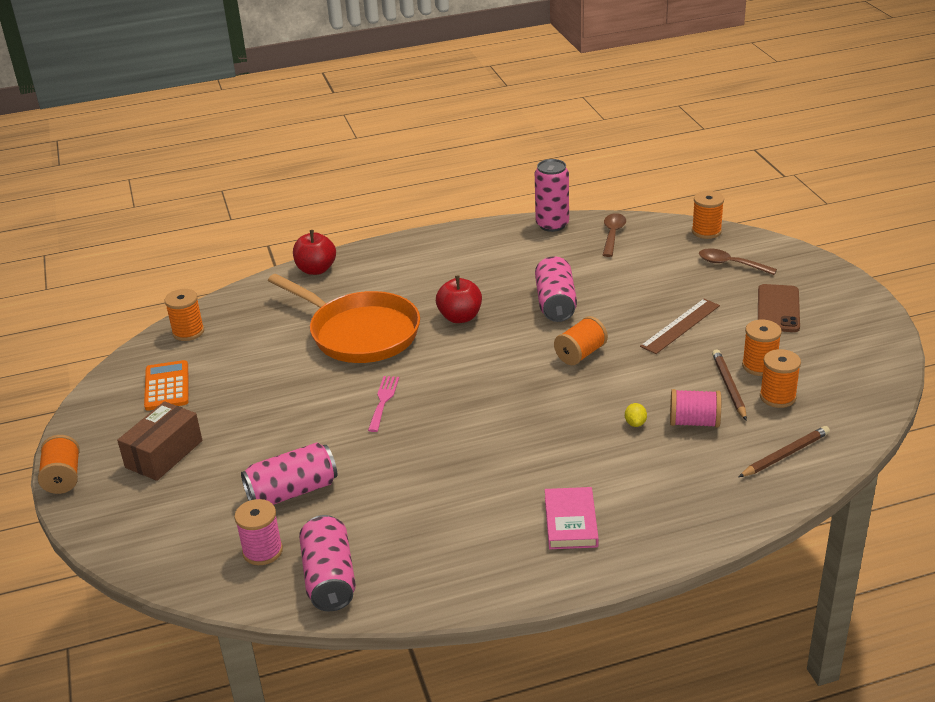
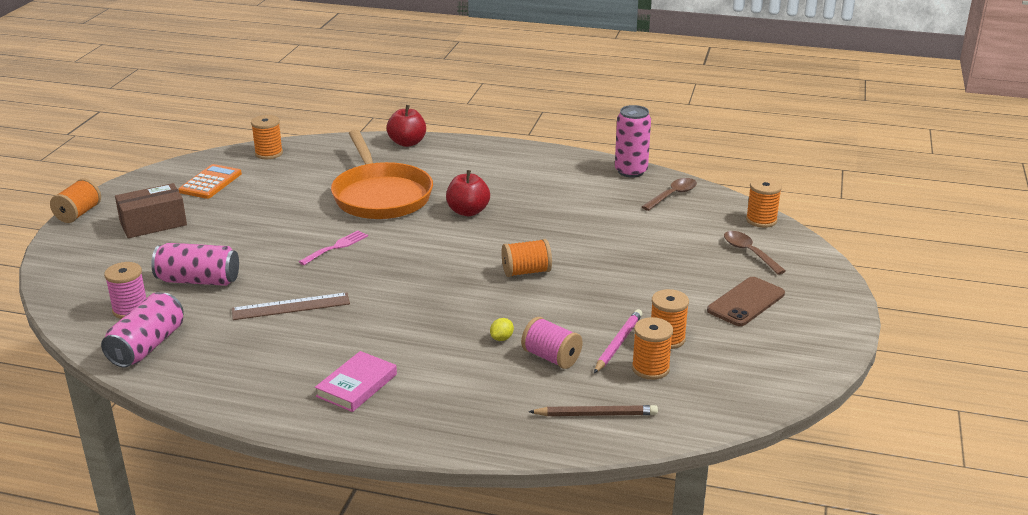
camera: 30 degrees right, 5 degrees down
pink can [535,256,577,322] -> none
brown ruler [640,299,720,354] -> brown ruler moved to [232,292,350,320]
brown pencil [712,349,747,420] -> pink pencil [594,309,642,373]

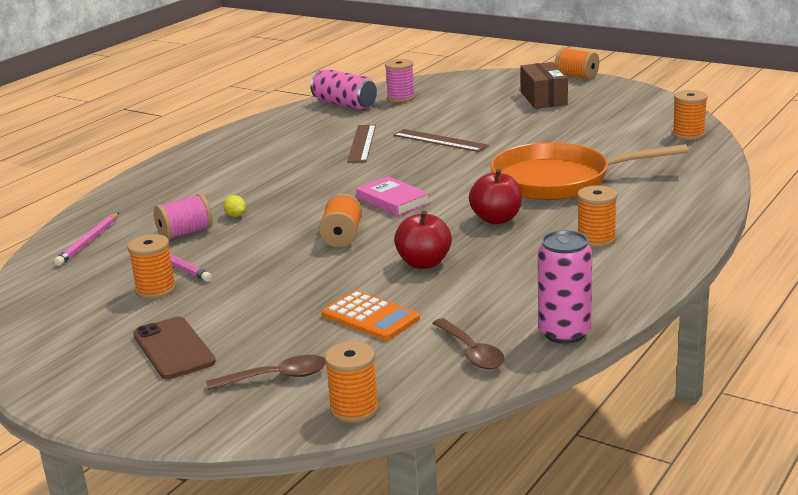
camera: 110 degrees right, 5 degrees down
pink can [151,243,239,286] -> none
orange calculator [178,164,242,199] -> orange calculator moved to [322,290,420,340]
pink fork [299,230,368,265] -> none
pink book [315,351,397,412] -> pink book moved to [356,176,430,216]
red apple [387,105,426,147] -> red apple moved to [394,210,452,269]
brown pencil [529,405,658,416] -> pink pencil [54,213,119,266]
orange spool [632,317,673,380] -> orange spool moved to [577,185,617,247]
none -> brown ruler [393,129,489,152]

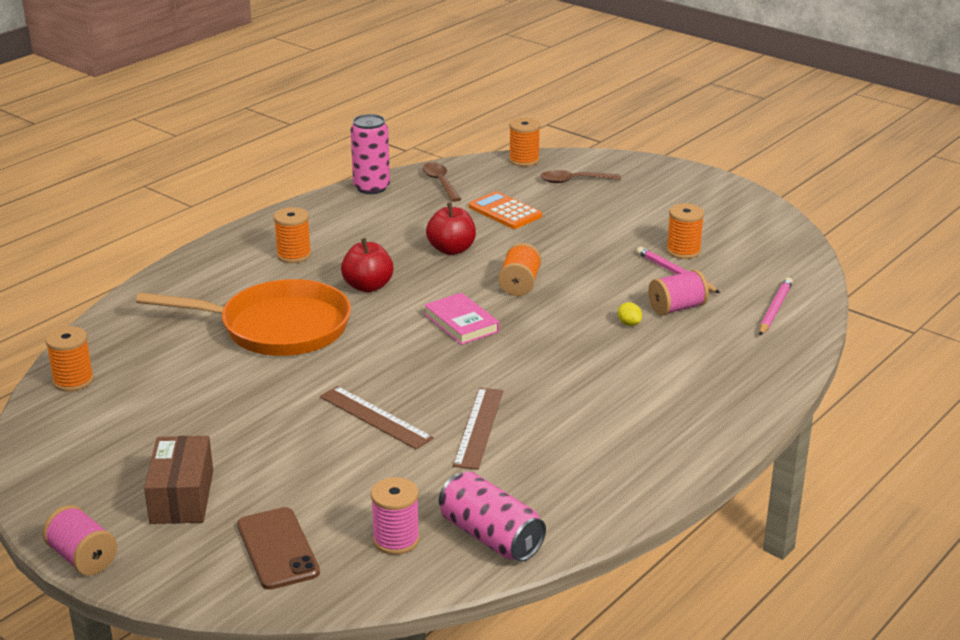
camera: 175 degrees left, 5 degrees up
brown phone [133,317,216,379] -> brown phone moved to [237,507,320,590]
orange spool [555,48,599,80] -> pink spool [42,505,117,575]

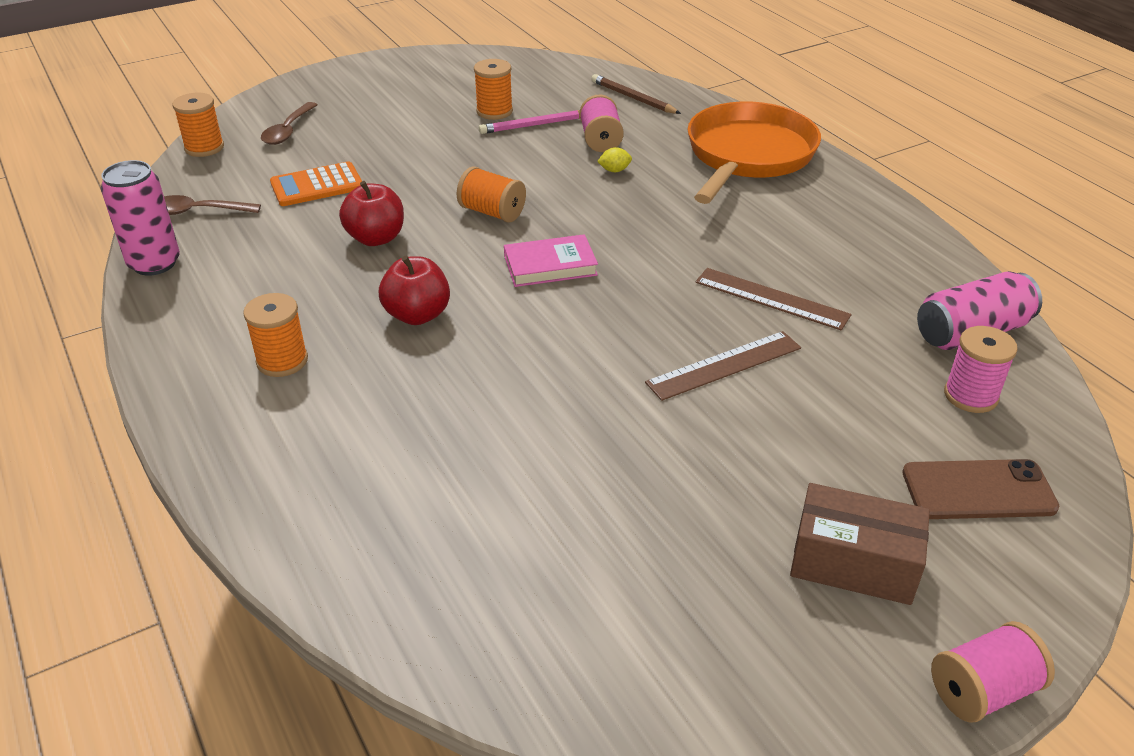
camera: 70 degrees left, 10 degrees up
orange spool [45,326,94,392] -> none
orange pan [136,279,351,356] -> orange pan moved to [687,102,821,204]
pink pencil [759,277,793,335] -> brown pencil [591,74,681,114]

